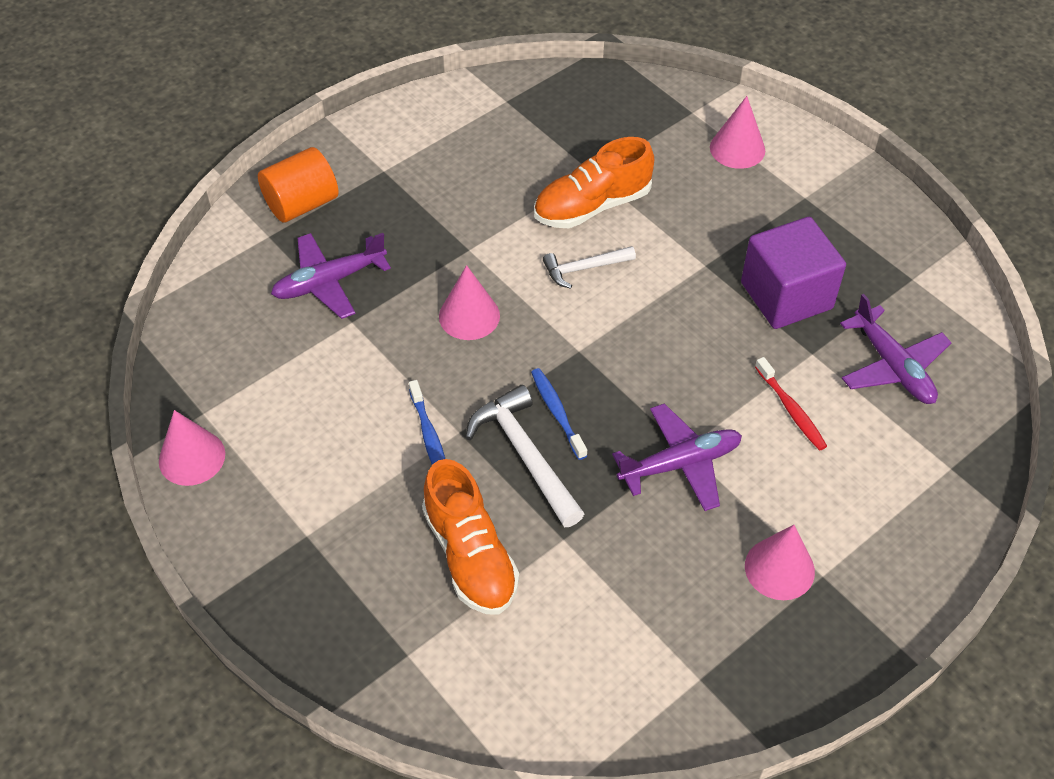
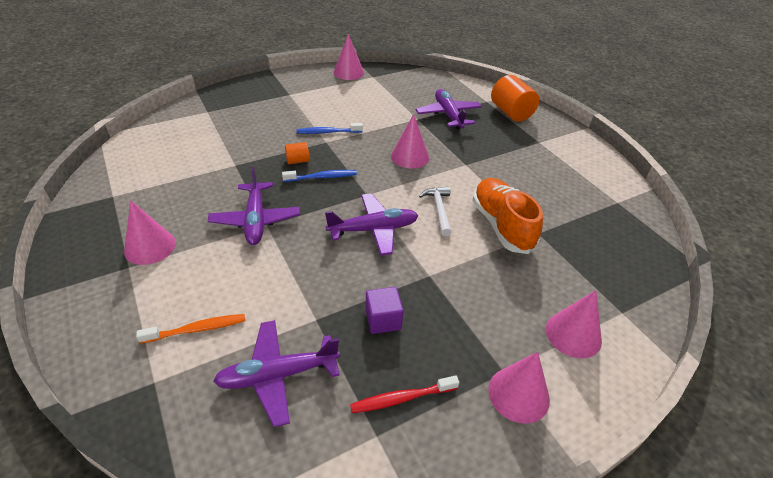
camera: 100 degrees right, 10 degrees down
orange shoe [422,459,519,615] -> none
white hammer [465,385,584,527] -> orange cylinder [285,142,310,164]
purple cube [741,217,846,329] -> purple cube [366,287,403,334], size x0.50
red toothbrush [755,357,827,451] -> red toothbrush moved to [350,375,459,413]
none -> orange toothbrush [136,314,245,343]
none -> purple plane [325,193,419,256]
none -> pink cone [489,352,550,424]

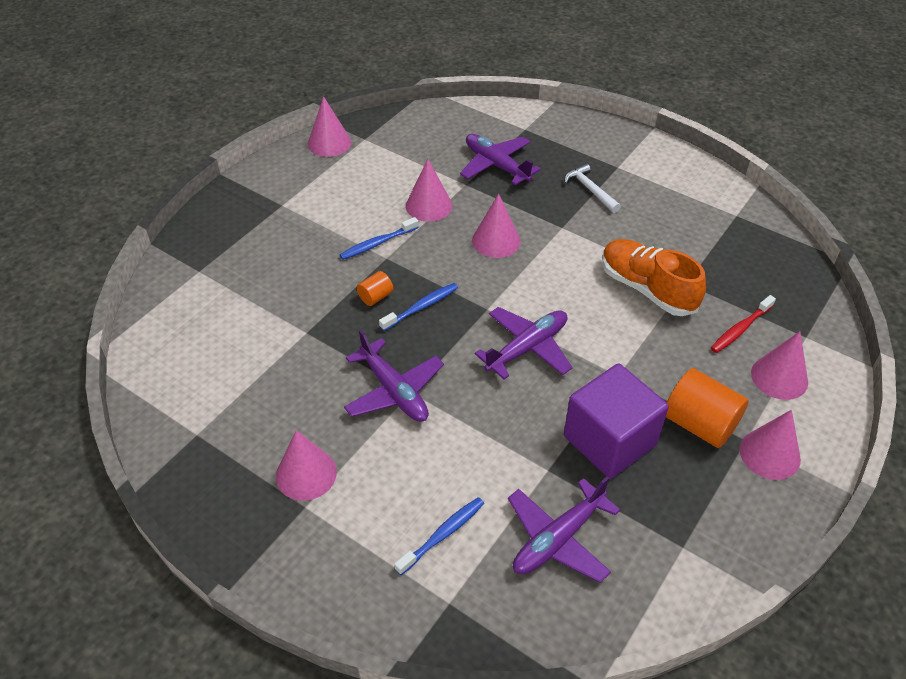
camera: 25 degrees left, 5 degrees up
orange toothbrush [136,314,245,343] -> blue toothbrush [394,497,484,575]
red toothbrush [350,375,459,413] -> red toothbrush moved to [711,295,776,353]
purple cube [366,287,403,334] -> purple cube [564,363,669,479], size x2.00
white hammer [419,187,452,236] -> white hammer moved to [564,163,621,213]
orange cylinder [491,75,539,122] -> orange cylinder moved to [666,368,749,448]
none -> pink cone [406,159,452,222]

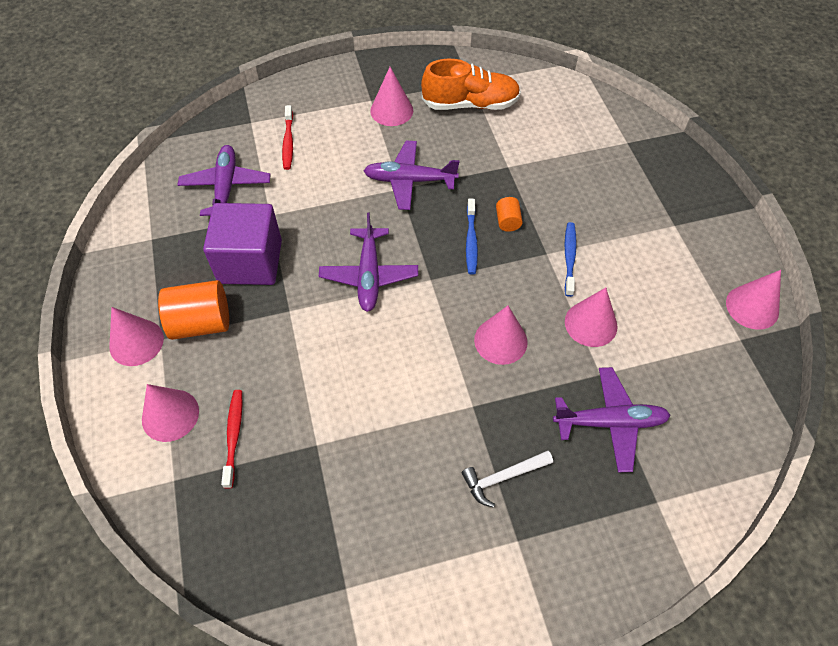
camera: 130 degrees right, 10 degrees up
blue toothbrush [394,497,484,575] -> red toothbrush [282,105,293,170]
white hammer [564,163,621,213] -> white hammer turned 150 degrees clockwise [461,451,553,508]
orange shoe [602,239,706,316] -> orange shoe moved to [421,59,521,110]

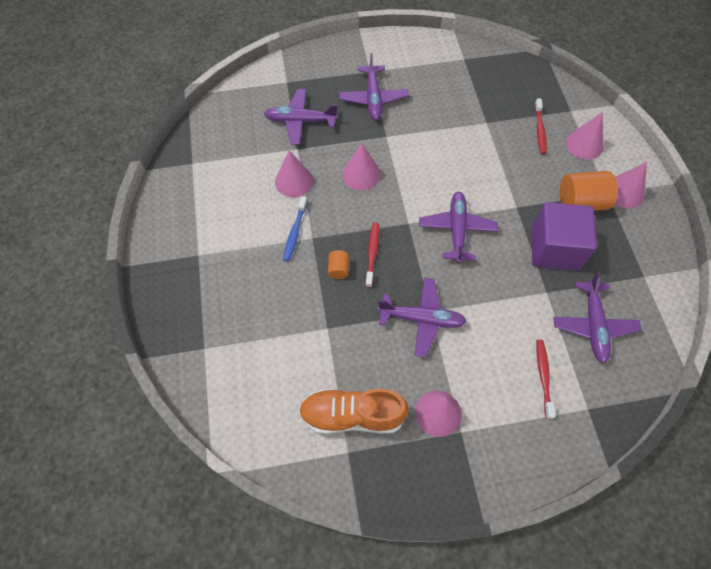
camera: 175 degrees left, 5 degrees up
white hammer [461,451,553,508] -> purple plane [339,53,409,120]
blue toothbrush [466,199,478,275] -> red toothbrush [365,222,379,288]
pink cone [726,270,781,330] -> none

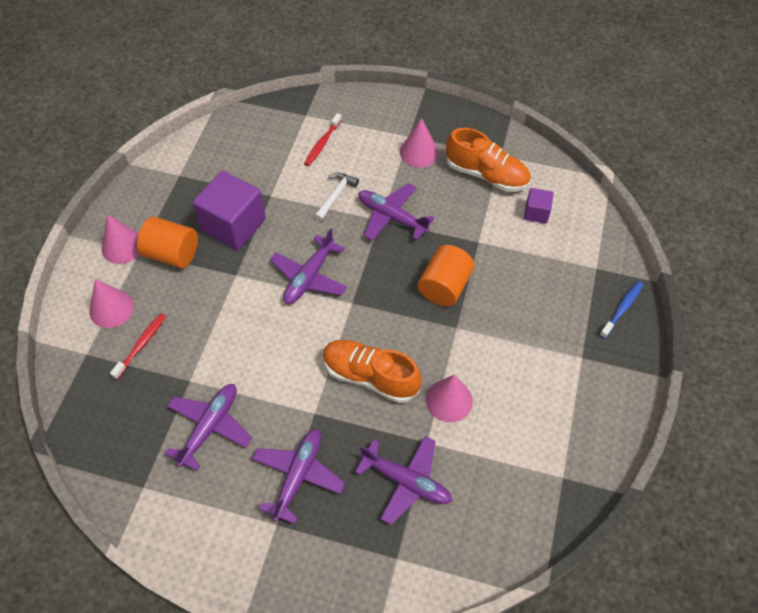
camera: 155 degrees left, 5 degrees down
blue toothbrush [283,196,307,262] -> blue toothbrush moved to [600,281,644,338]
orange cylinder [328,250,349,279] -> orange cylinder [418,245,475,306], size x1.98
pink cone [343,144,380,190] -> orange shoe [323,340,422,403]
red toothbrush [365,222,379,288] -> none
purple plane [553,272,641,364] -> purple plane moved to [165,384,252,471]
none -> white hammer [314,173,359,221]
none -> purple cube [524,188,554,224]

